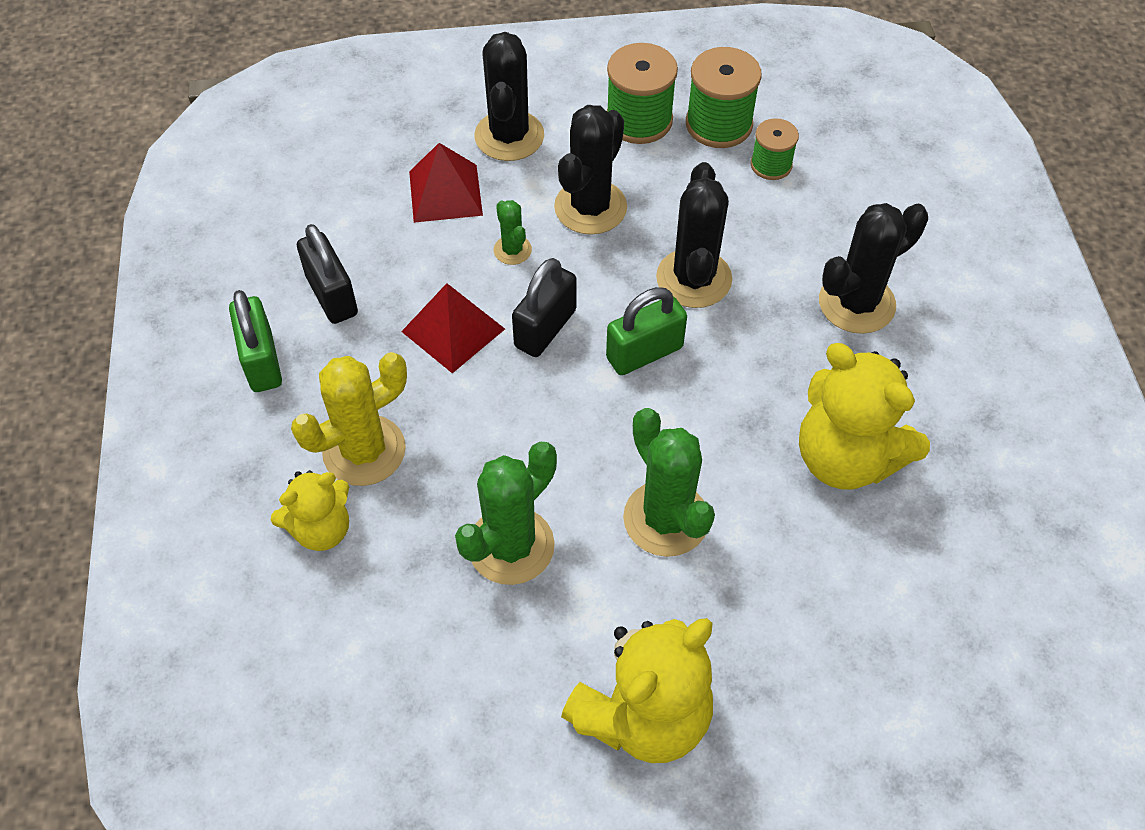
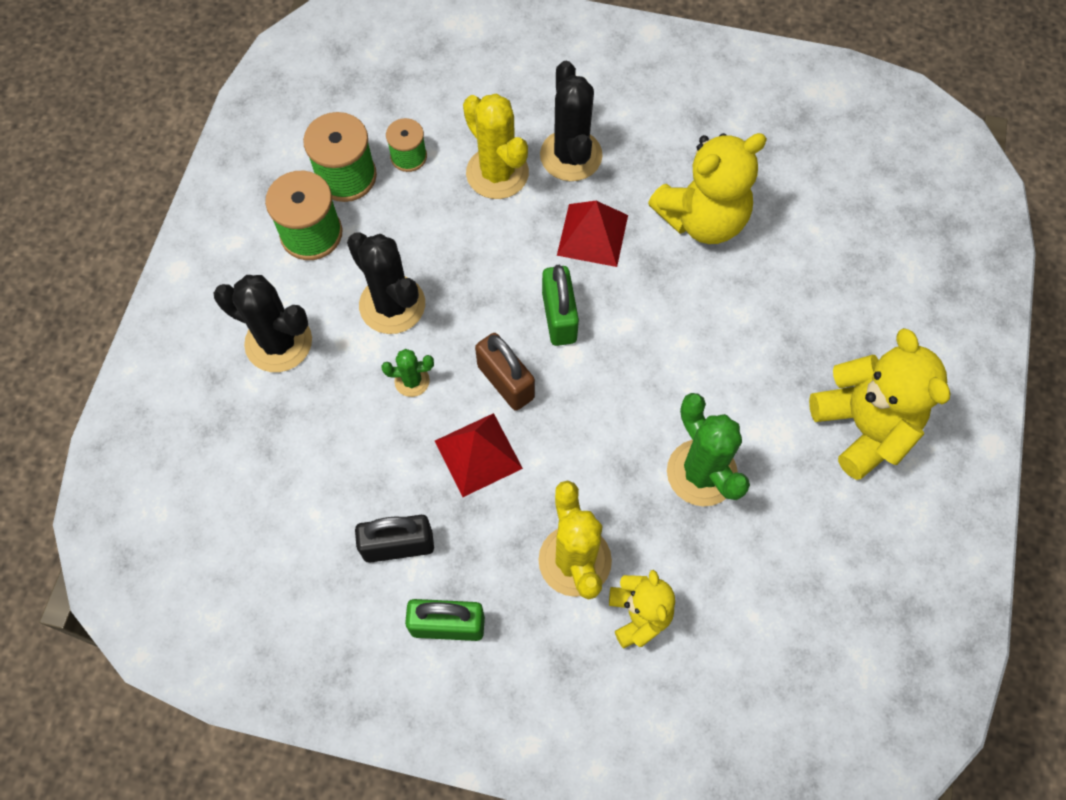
camera: 70 degrees left, 10 degrees up
red pyramid [409,143,483,223] -> red pyramid moved to [557,201,628,267]
black padlock [512,258,577,357] -> brown padlock [475,333,535,411]
green cactus [623,408,715,557] -> none
black cactus [656,162,732,308] -> none
none -> yellow cactus [463,94,529,199]

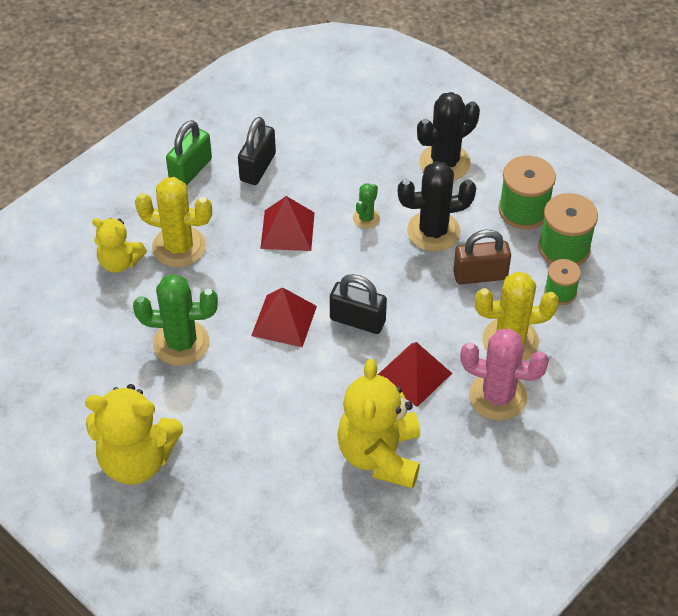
camera: 120 degrees right, 15 degrees down
brown padlock [475,333,535,411] -> brown padlock moved to [453,230,511,285]
black cactus [540,61,603,181] -> pink cactus [460,329,549,421]
green padlock [542,265,579,346] -> black padlock [330,274,387,334]
none -> red pyramid [251,287,317,347]

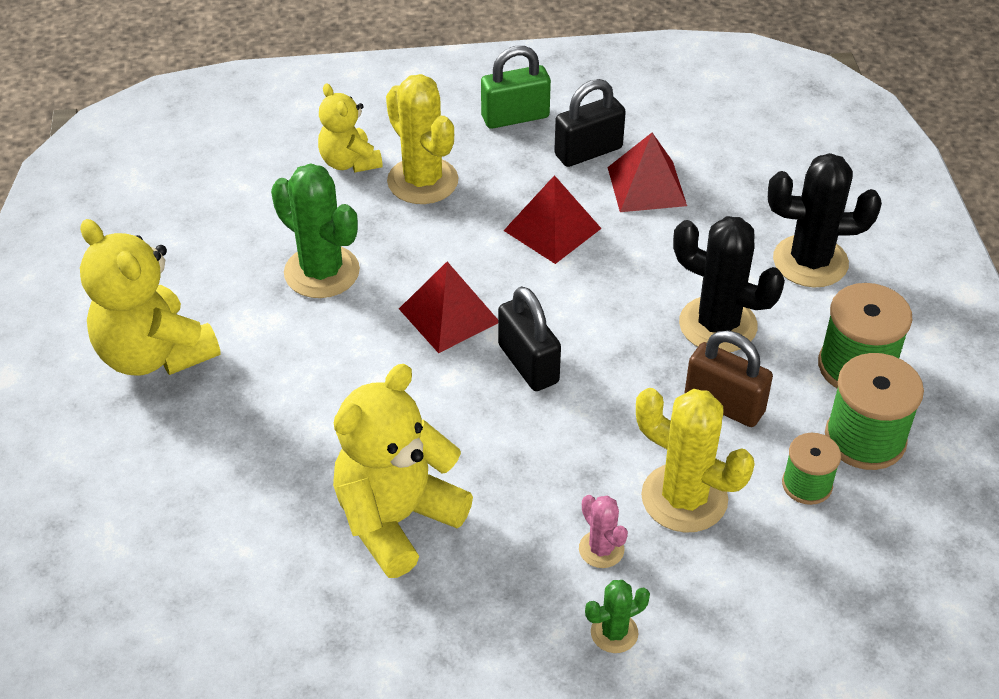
camera: 40 degrees right, 5 degrees down
green cactus [353,183,380,229] -> green cactus moved to [585,580,650,653]
red pyramid [378,342,452,407] -> red pyramid moved to [607,133,687,212]
pink cactus [460,329,549,421] -> pink cactus [579,495,628,568], size x0.51

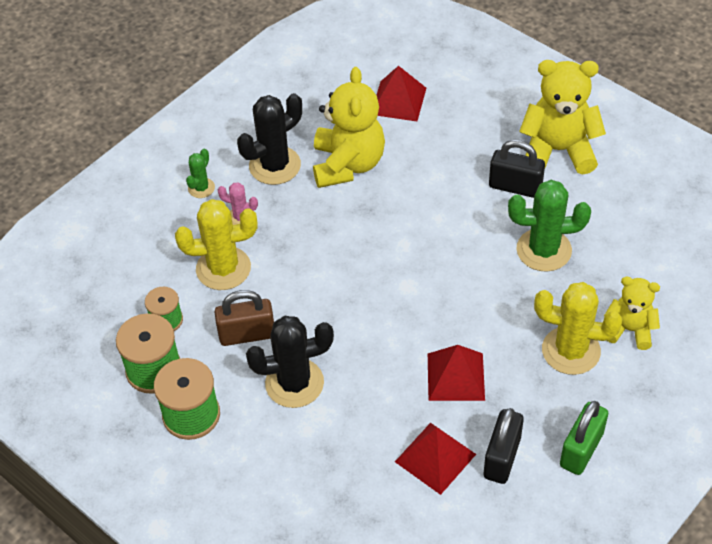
camera: 140 degrees right, 5 degrees up
red pyramid [399,262,498,353] -> red pyramid moved to [377,66,426,121]
black padlock [498,286,561,391] -> black padlock moved to [489,140,545,198]
black cactus [768,153,882,287] -> black cactus moved to [237,93,302,185]

